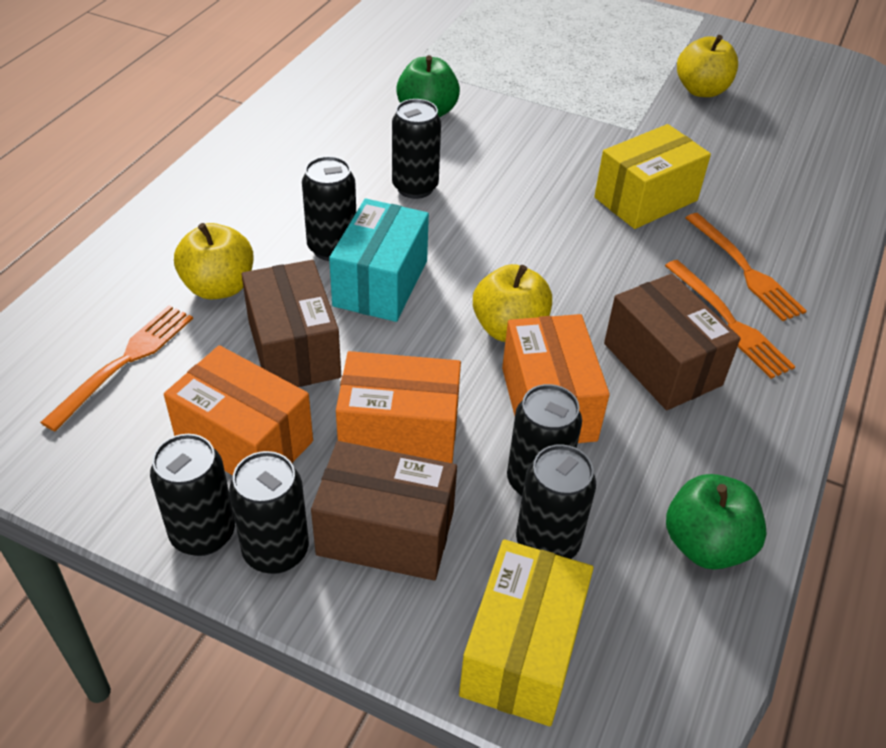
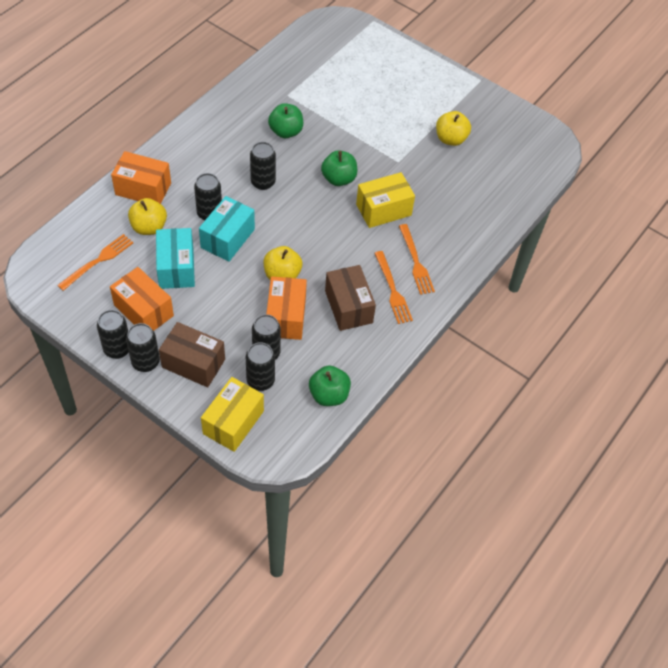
camera: 10 degrees right, 10 degrees up
brown box [241,260,341,387] -> turquoise box [156,228,195,289]
orange box [336,351,461,463] -> orange box moved to [111,151,171,204]
none -> green apple [321,150,357,186]

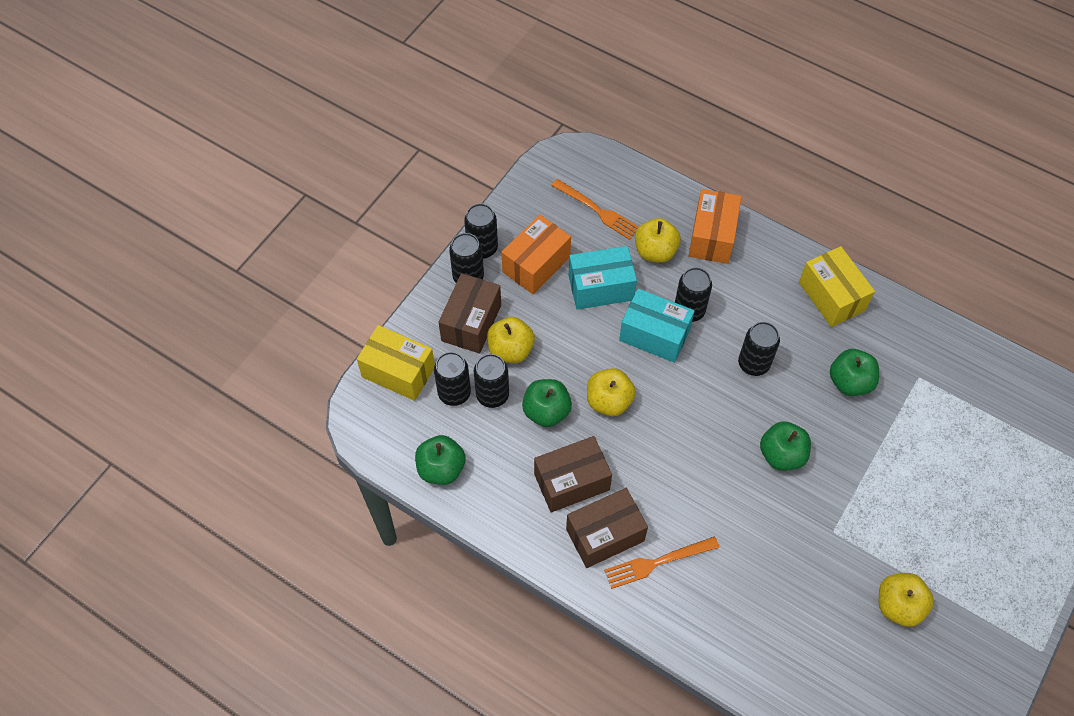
camera: 90 degrees right, 5 degrees up
orange box [266,276,307,340] -> green apple [522,379,572,427]
yellow box [356,172,415,228] -> yellow box moved to [799,246,875,327]
orange fork [374,251,413,324] -> brown box [566,488,648,568]
none -> yellow apple [487,317,535,363]

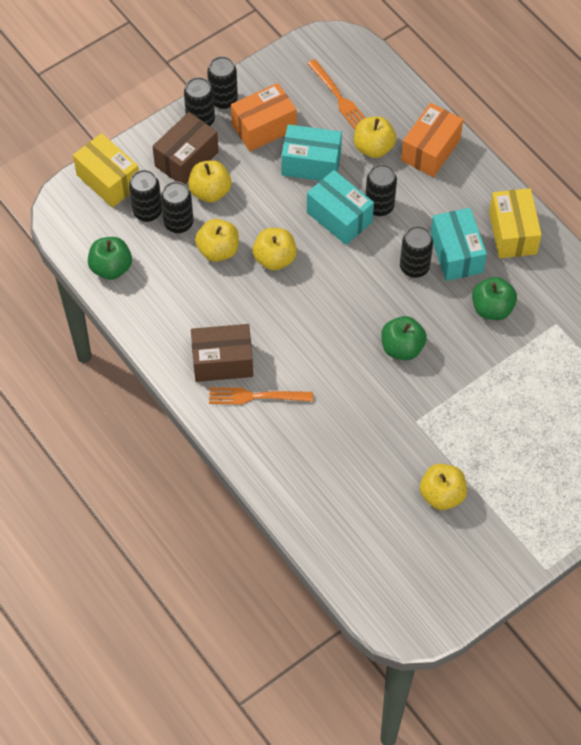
camera: 20 degrees right, 0 degrees up
green apple [522,379,572,427] -> yellow apple [195,219,239,262]
brown box [534,436,612,513] -> none
none -> turquoise box [431,208,487,281]

